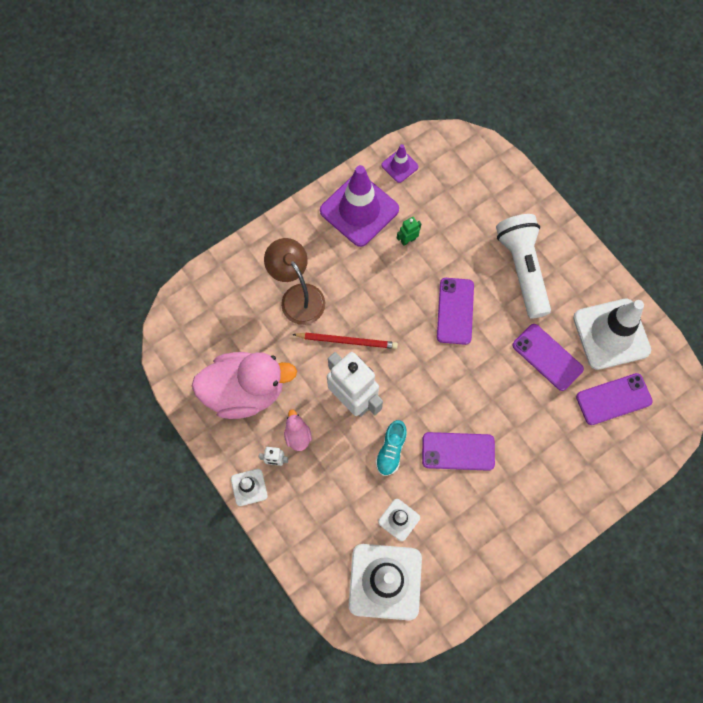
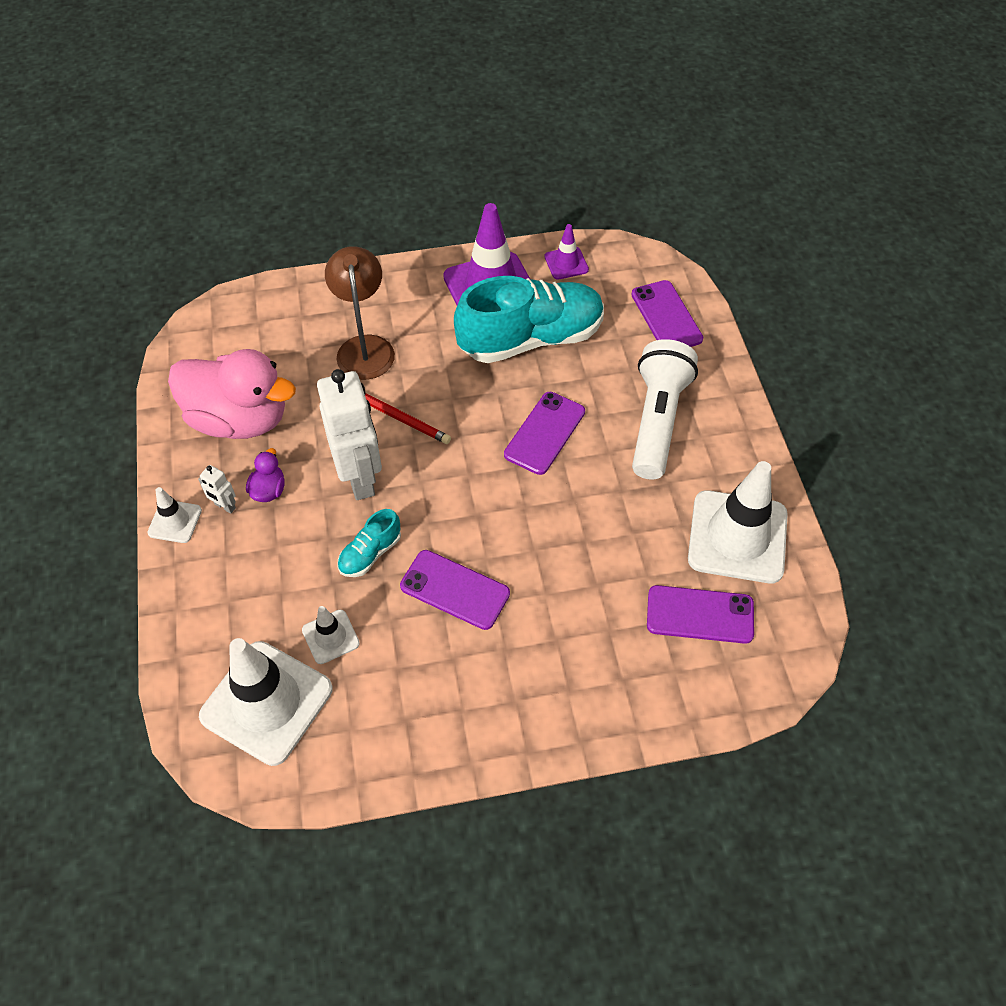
camera: 25 degrees right, 15 degrees down
pink duck [284,409,312,451] -> purple duck [246,448,285,502]
green robot [397,217,422,246] -> turquoise shoe [454,276,604,363]
purple phone [512,324,584,391] -> purple phone moved to [631,280,703,347]

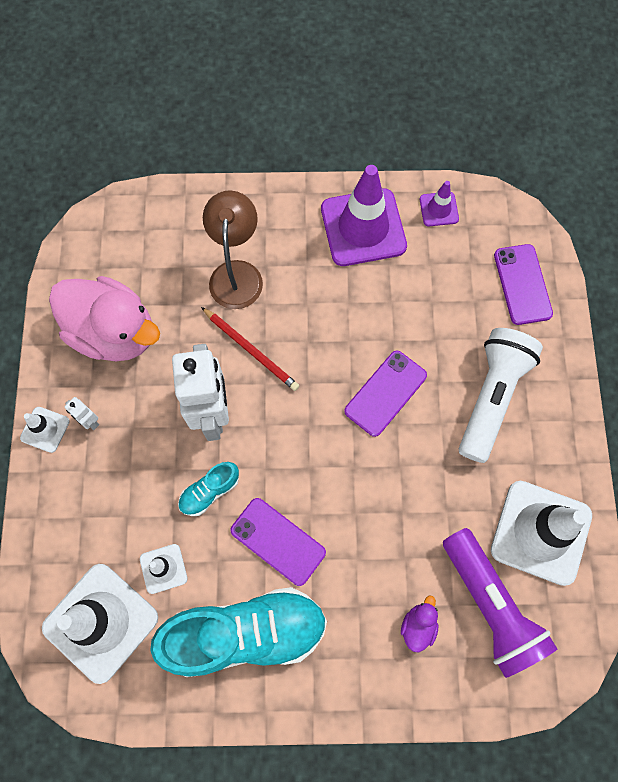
camera: 10 degrees right, 15 degrees up
purple duck [246,448,285,502] -> purple duck moved to [401,596,438,652]
turquoise shoe [454,276,604,363] -> turquoise shoe moved to [150,587,327,677]
purple phone [647,585,754,644] -> purple flashlight [443,528,557,678]

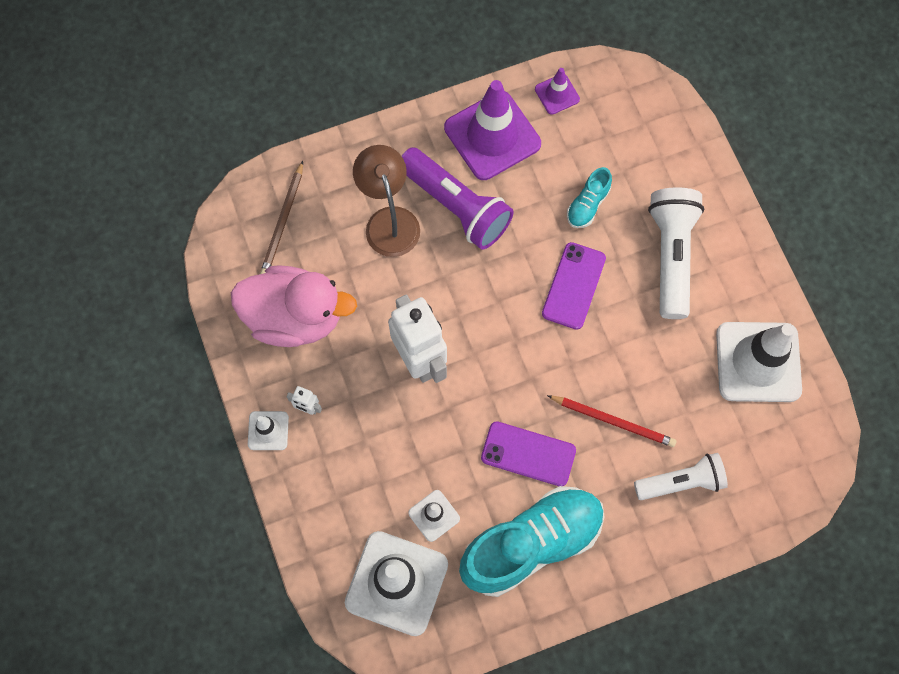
camera: 20 degrees left, 0 degrees up
turquoise shoe [178,462,239,516] -> turquoise shoe moved to [567,167,612,228]
red pencil [201,307,300,391] -> red pencil moved to [547,395,676,447]
purple duck [401,596,438,652] -> white flashlight [634,453,728,500]
purple flashlight [443,528,557,678] -> purple flashlight moved to [402,147,514,250]
purple phone [494,244,553,325] -> none
none -> brown pencil [260,161,303,274]

